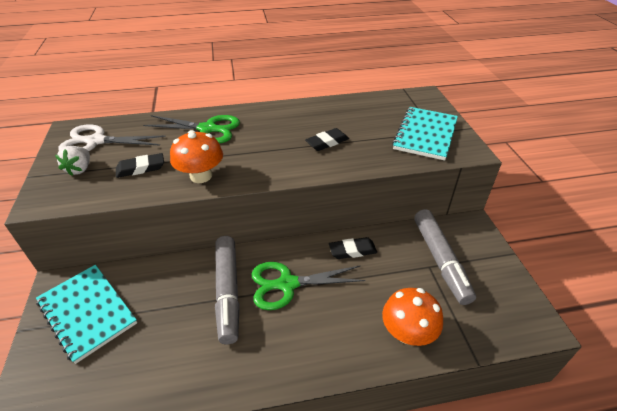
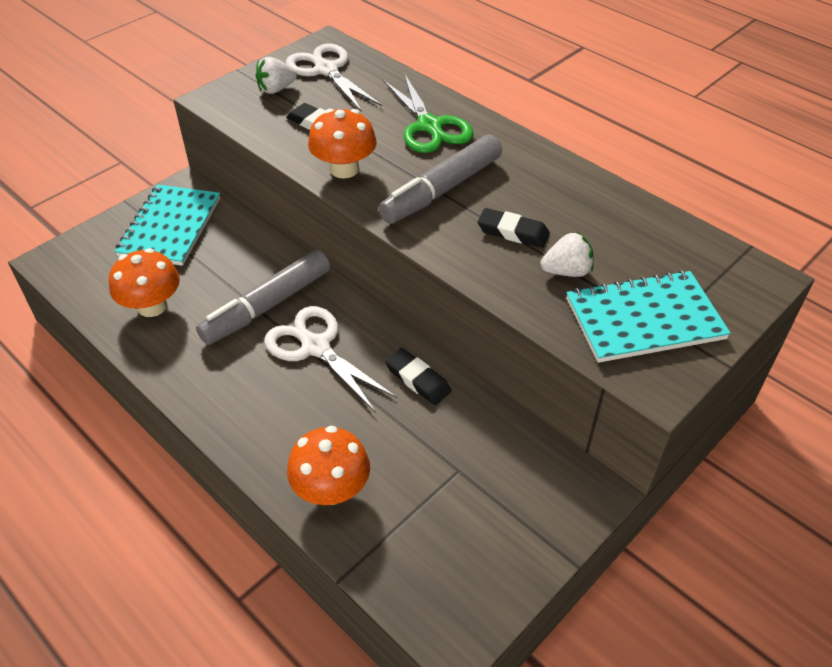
camera: 55 degrees right, 5 degrees up
green scissors [251,262,366,310] -> white scissors [264,306,397,413]
grey marker [414,209,476,305] -> grey marker moved to [379,135,502,224]
none -> orange mushroom [109,248,180,317]
none -> white strawberry [540,232,594,277]

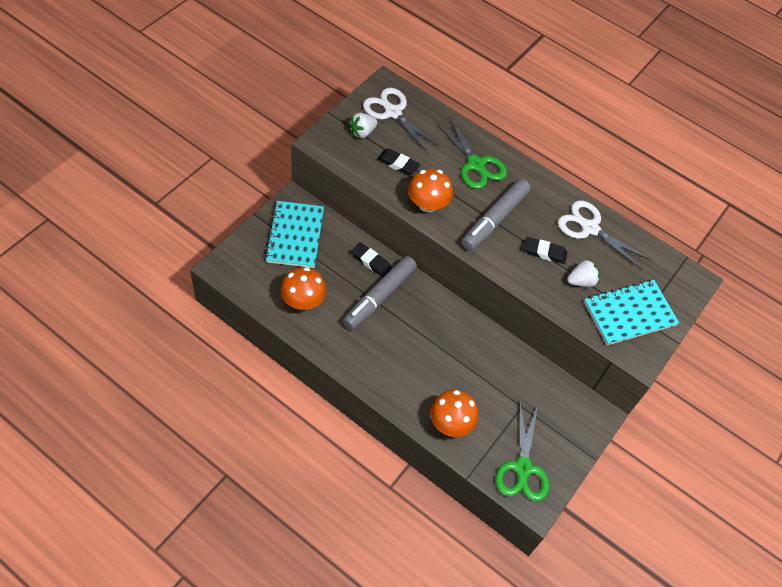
camera: 15 degrees left, 10 degrees up
white scissors [264,306,397,413] -> white scissors moved to [558,200,651,270]
black eraser [385,348,451,405] -> black eraser moved to [351,242,392,277]
none -> green scissors [496,404,549,502]

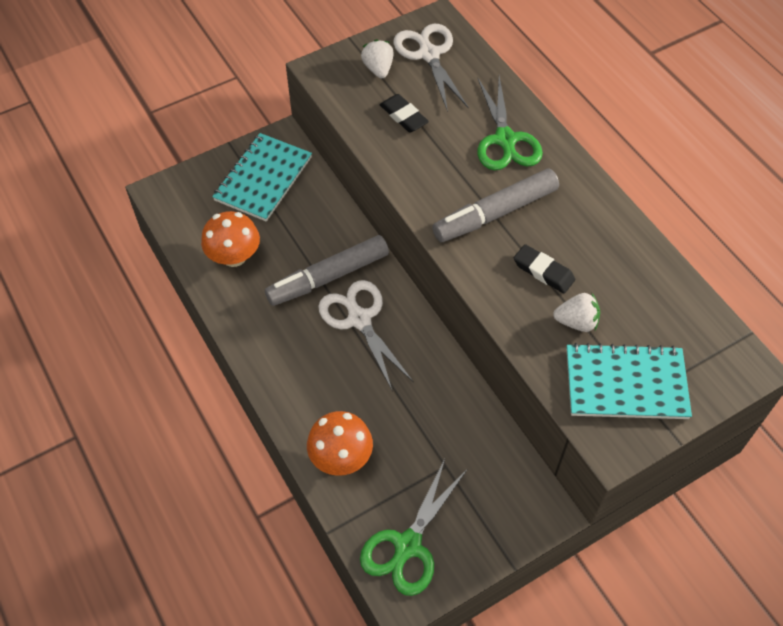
camera: 30 degrees right, 0 degrees up
white strawberry [349,113,378,138] -> white strawberry turned 90 degrees clockwise [361,39,394,78]
black eraser [351,242,392,277] -> none
orange mushroom [408,169,453,213] -> none
white scissors [558,200,651,270] -> white scissors moved to [318,280,413,392]

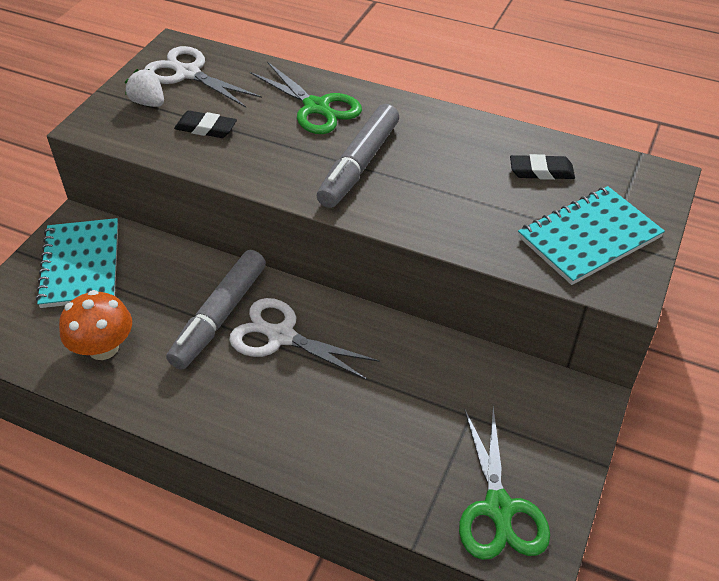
camera: 35 degrees left, 10 degrees down
orange mushroom [307,411,373,476] -> none
black eraser [514,244,575,294] -> black eraser moved to [510,154,575,180]
white strawberry [553,293,600,332] -> none

